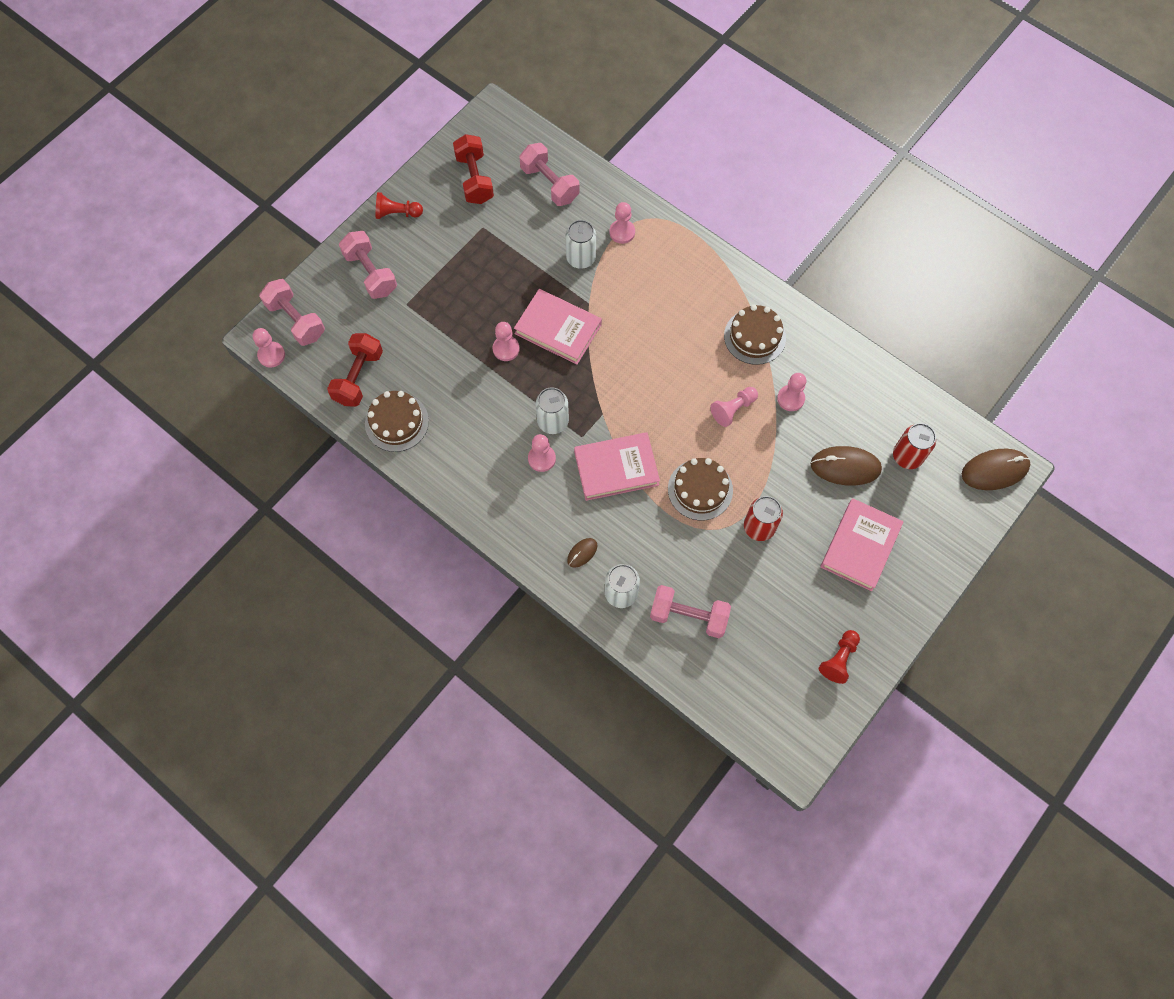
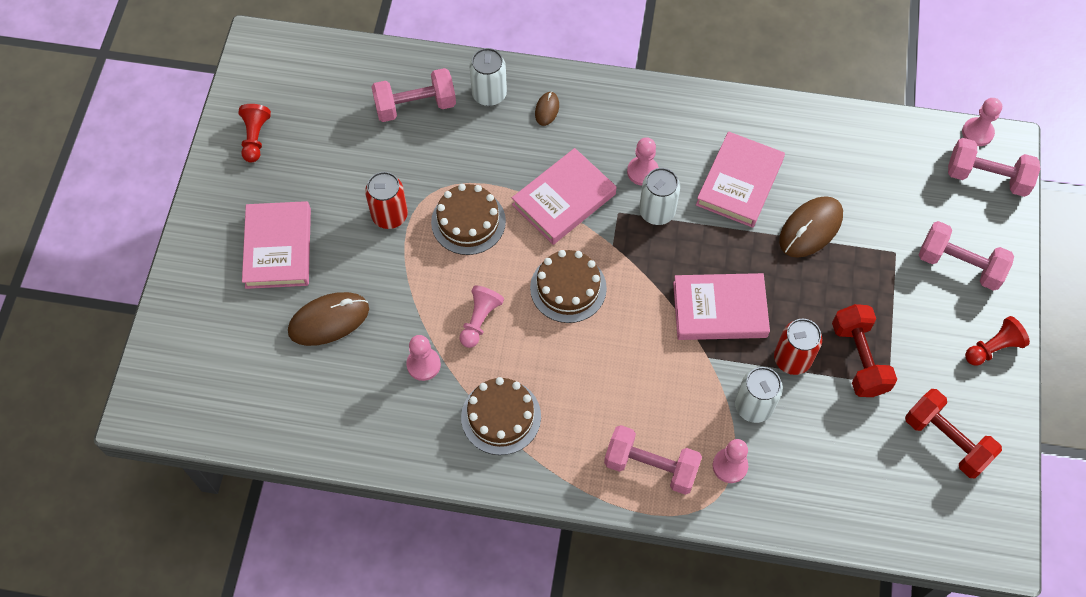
camera: 150 degrees right, 5 degrees down
red dumbbell [327,333,383,407] -> red dumbbell moved to [832,304,897,397]
brown cake [365,391,429,452] -> brown cake moved to [530,250,607,323]
pink pawn [493,322,520,361] -> none
pink dumbbell [519,143,580,206] -> pink dumbbell moved to [604,425,702,495]
red can [893,423,936,469] -> red can moved to [774,319,822,375]
brown mouse [962,449,1030,490] -> brown mouse moved to [779,196,843,258]
none -> pink book [696,131,785,228]

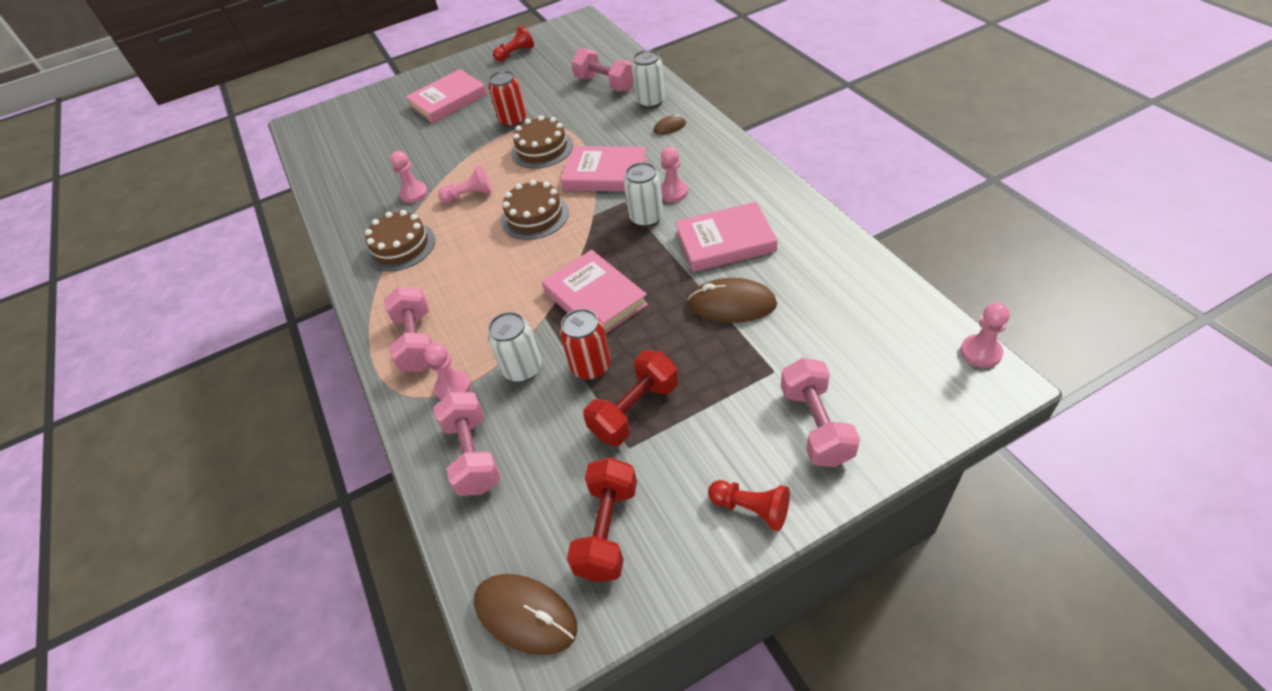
camera: 60 degrees right, 15 degrees down
brown mouse [288,292,369,346] -> brown mouse moved to [474,574,577,655]
pink dumbbell [948,138,1040,197] -> pink dumbbell moved to [434,392,501,496]

